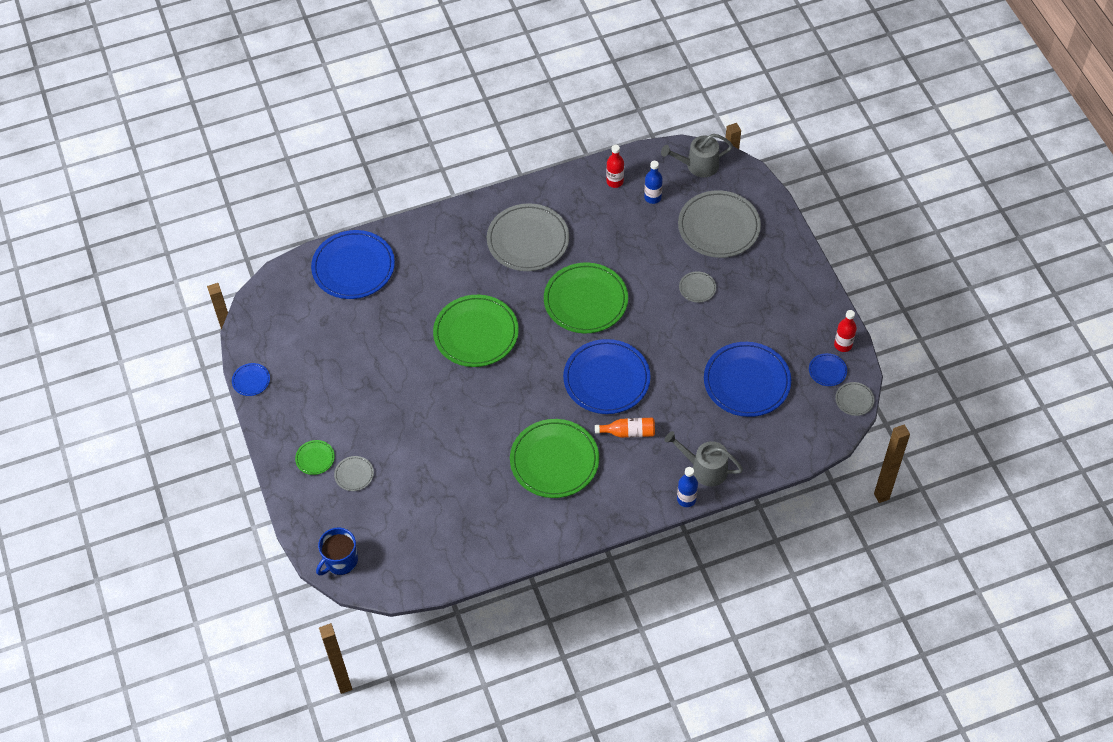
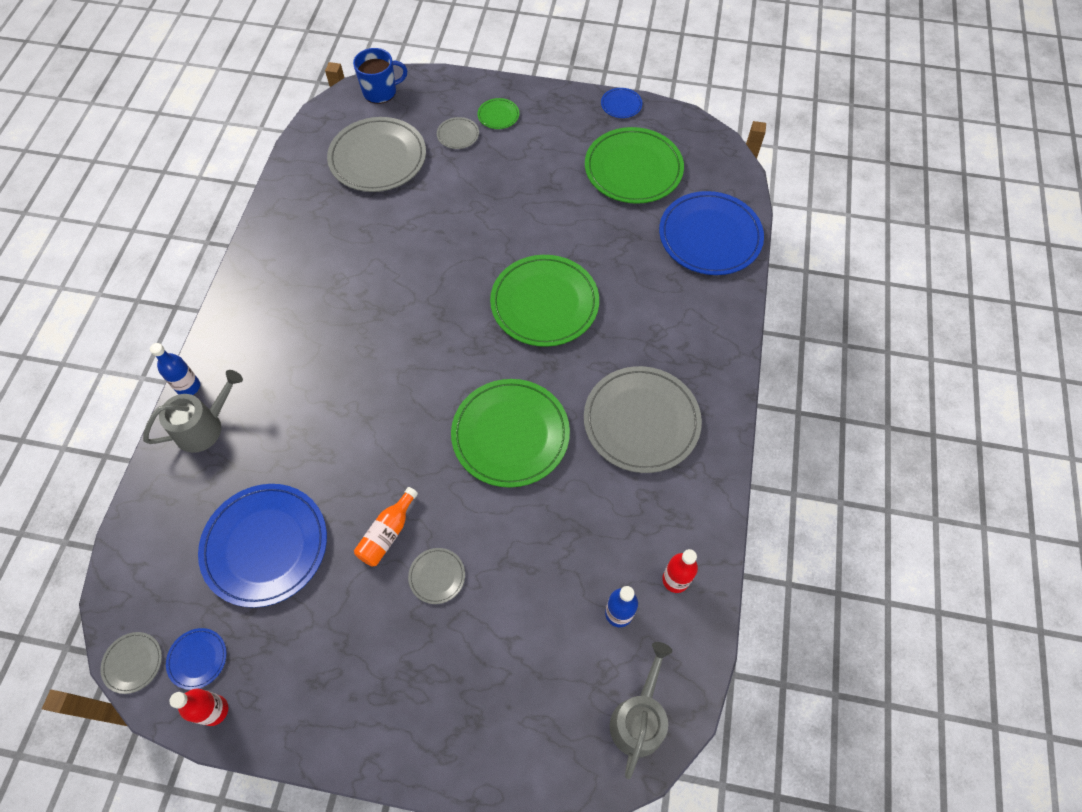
camera: 120 degrees right, 5 degrees up
blue mug [316,527,358,575] -> blue mug turned 90 degrees clockwise [353,48,407,104]
green plate [510,419,599,498] -> green plate moved to [585,127,684,204]
blue plate [563,339,651,414] -> none
orange bottle [595,417,655,438] -> orange bottle moved to [354,487,418,567]
grey plate [678,190,761,258] -> grey plate moved to [327,117,426,192]

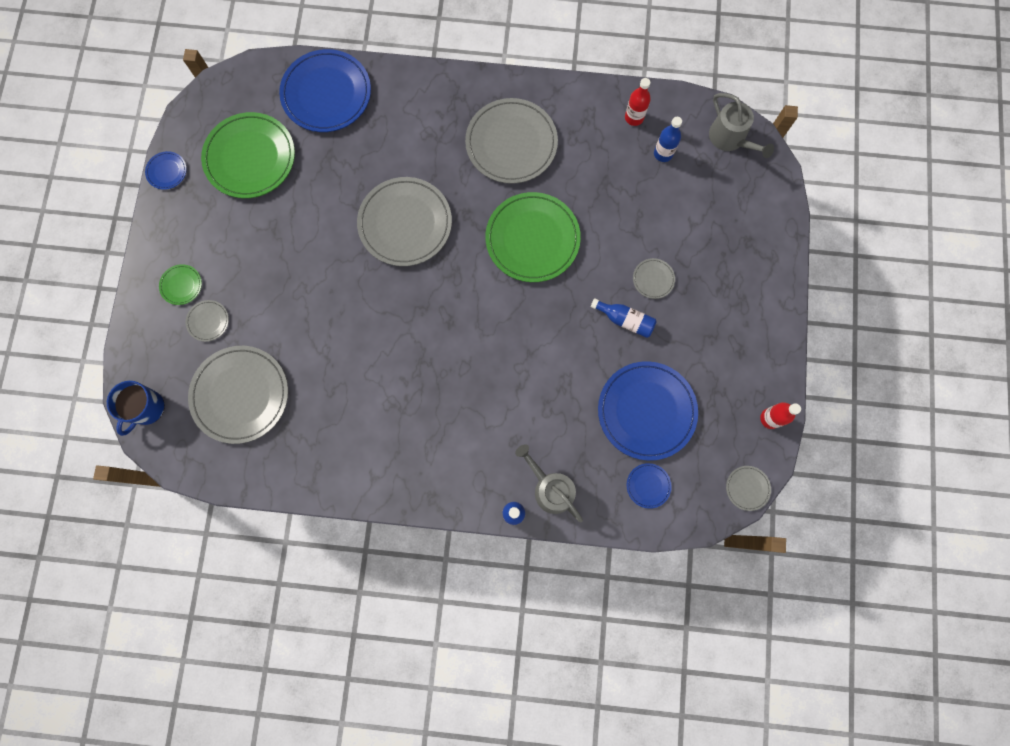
camera: 95 degrees left, 15 degrees up
blue plate [166,628,227,690] -> blue plate moved to [627,463,672,509]
blue mug [353,48,407,104] -> blue mug turned 135 degrees counterclockwise [107,381,165,436]
orange bottle [354,487,418,567] -> blue bottle [591,298,657,338]
green plate [490,255,599,347] -> grey plate [357,177,452,266]
grey watering can [610,642,673,779] -> grey watering can turned 135 degrees counterclockwise [709,93,774,158]

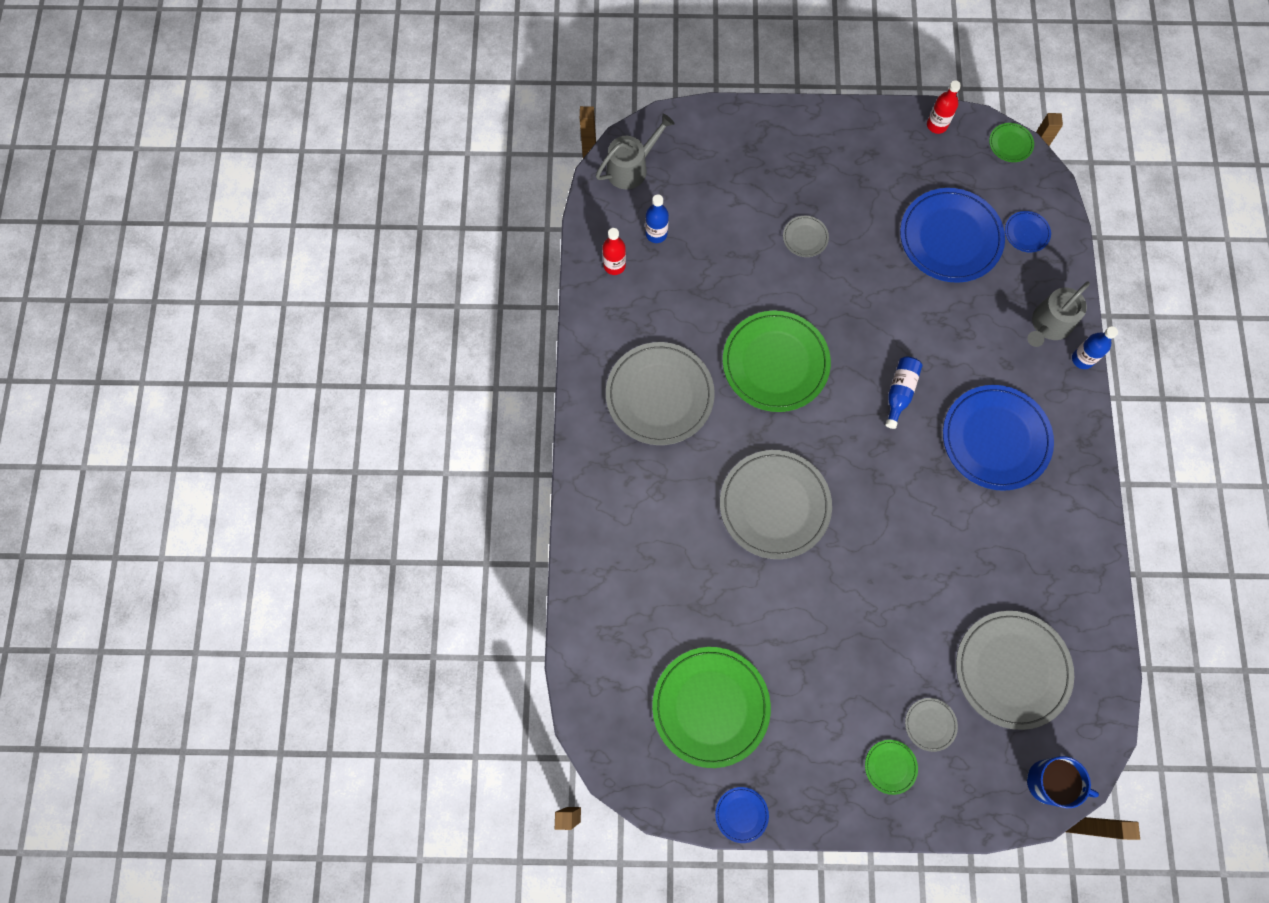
camera: 95 degrees left, 5 degrees down
blue plate [279,49,371,132] -> blue plate moved to [943,385,1054,491]
blue bottle [591,298,657,338] -> blue bottle moved to [885,357,923,429]
grey plate [726,466,771,511] -> green plate [989,123,1034,162]

